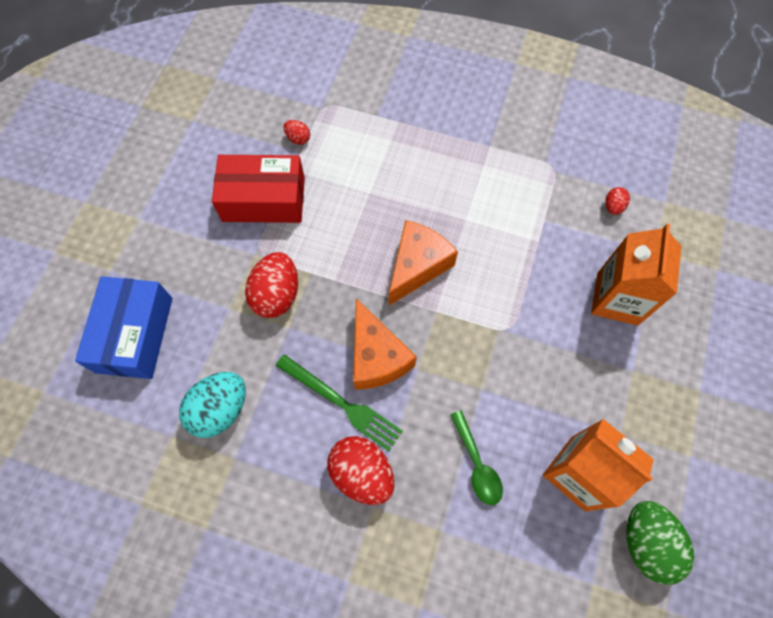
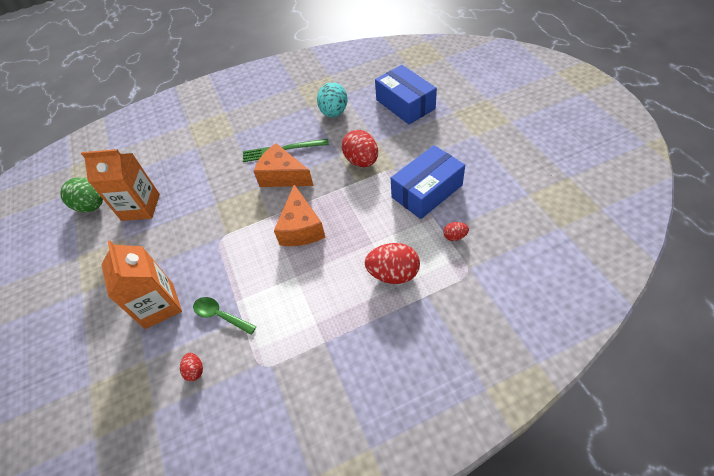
camera: 145 degrees right, 15 degrees down
red box [212,155,305,223] -> blue box [391,145,465,219]
red egg [327,436,395,505] -> red egg moved to [364,243,420,284]
green spoon [450,410,503,505] -> green spoon moved to [193,297,257,335]

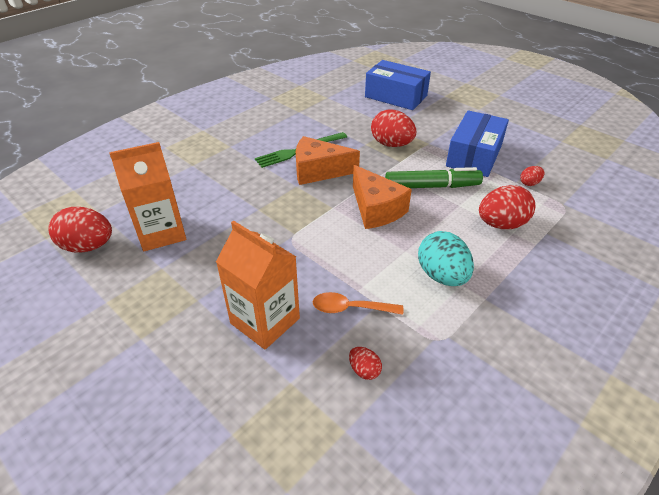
camera: 30 degrees left, 10 degrees down
green egg [60,178,103,212] -> red egg [48,207,112,253]
green spoon [193,297,257,335] -> orange spoon [313,292,403,315]
turquoise egg [317,82,348,117] -> turquoise egg moved to [418,231,474,286]
none -> green marker [385,167,483,188]

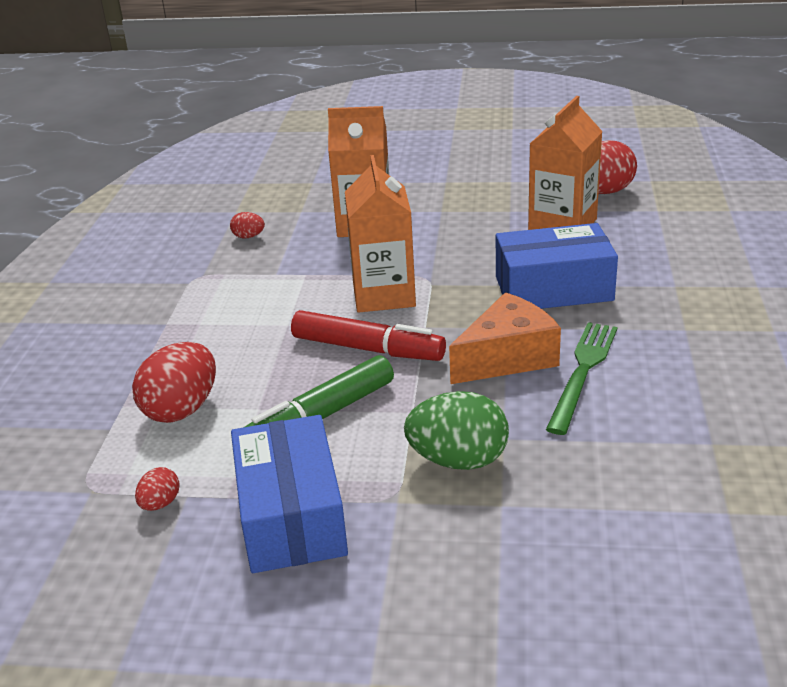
camera: 145 degrees right, 10 degrees down
orange spoon [313,292,403,315] -> none
orange cheese [353,165,412,229] -> red marker [291,310,446,361]
blue box [365,60,431,110] -> blue box moved to [496,223,618,309]
red egg [371,110,416,147] -> green egg [404,391,509,470]
turquoise egg [418,231,474,286] -> none
none -> orange carton [345,155,416,313]

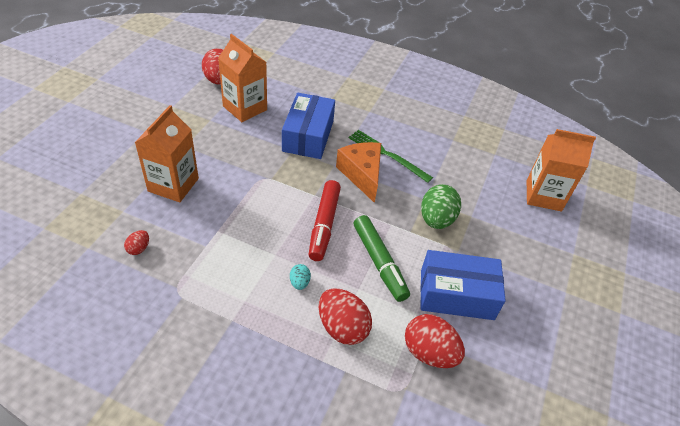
camera: 80 degrees left, 15 degrees up
red egg [135,467,180,511] -> red egg [405,314,465,368], size x2.06
red marker [291,310,446,361] -> red marker turned 150 degrees clockwise [309,180,341,261]
orange carton [345,155,416,313] -> orange carton moved to [527,129,596,211]
none -> turquoise egg [290,264,311,290]

